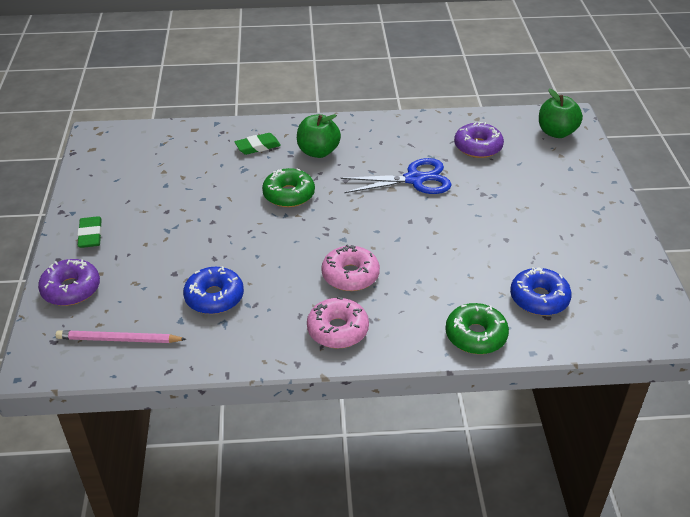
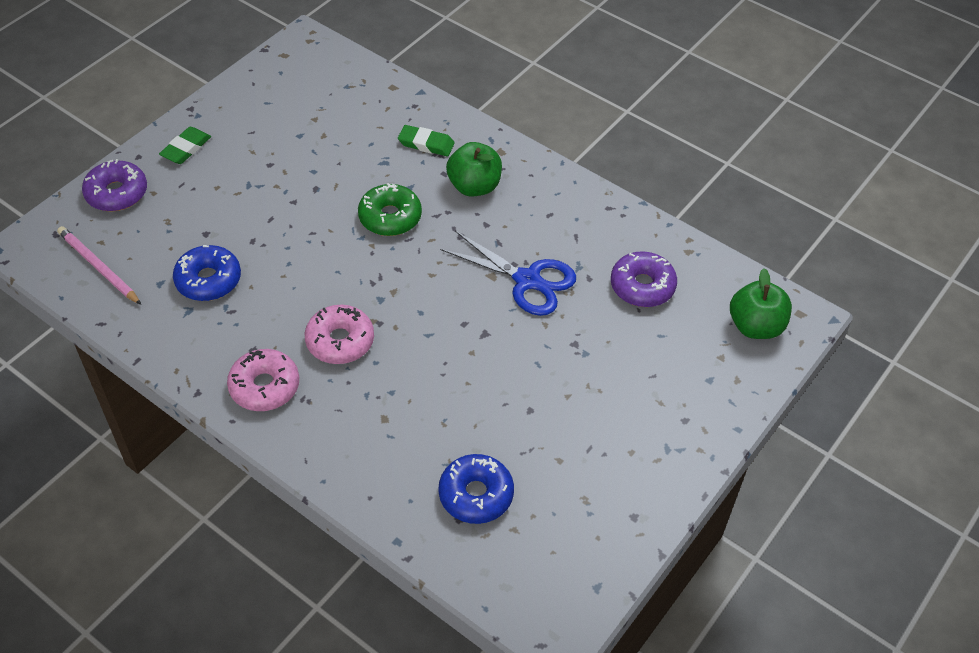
camera: 40 degrees right, 10 degrees up
green donut [445,303,509,354] -> none

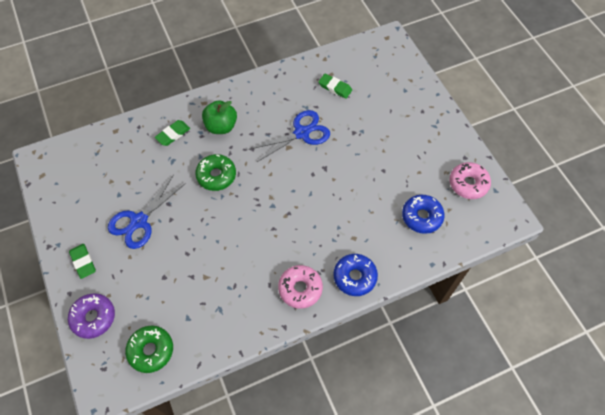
camera: 60 degrees left, 10 degrees up
pink pencil [57,226,141,305] -> green donut [125,325,173,373]
blue donut [173,245,241,301] -> blue donut moved to [333,254,378,296]
pink donut [305,305,374,364] -> pink donut moved to [449,162,491,199]
purple donut [611,251,677,307] -> green eraser [318,74,352,99]
green apple [730,268,792,339] -> none
none -> blue scissors [108,175,186,249]

